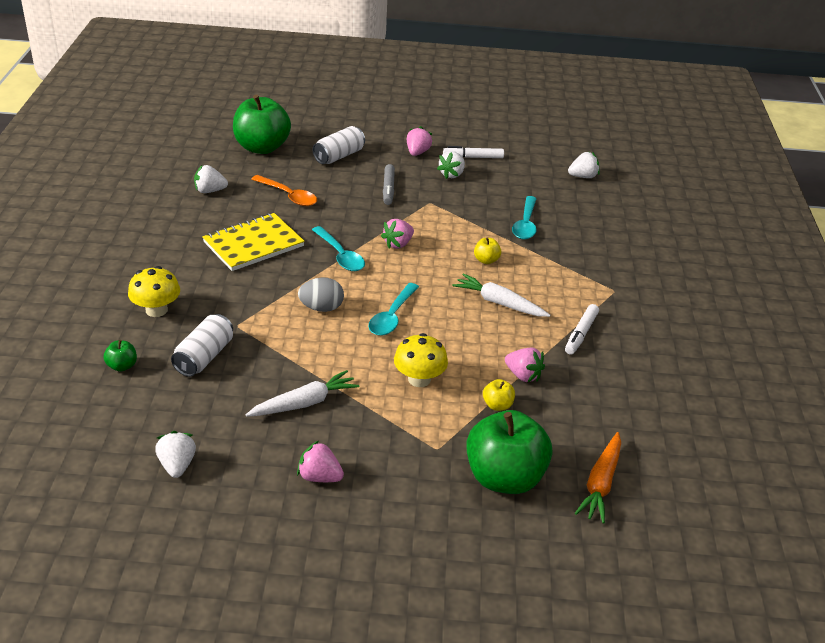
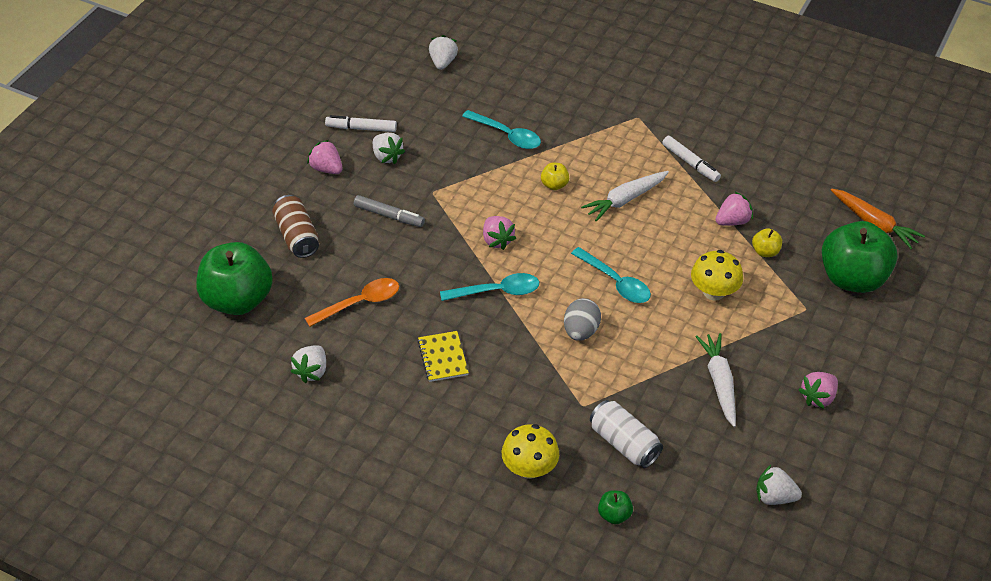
camera: 65 degrees left, 10 degrees up
yellow notebook [202,213,305,271] -> yellow notebook [418,331,469,382], size x0.57
white can [313,126,365,164] -> brown can [272,195,319,258]
white marker [443,146,504,158] -> white marker turned 75 degrees clockwise [325,115,397,132]

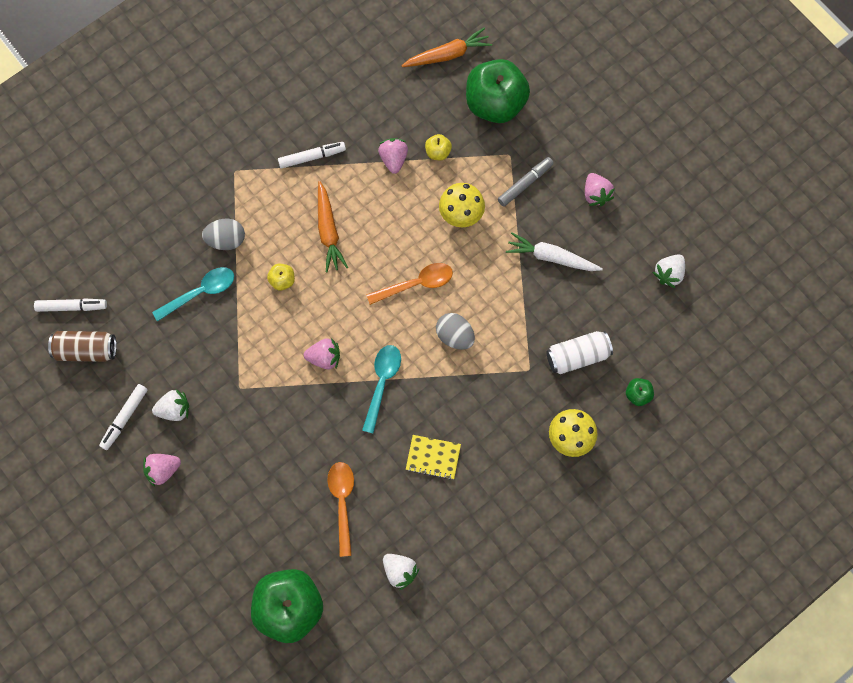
camera: 65 degrees left, 25 degrees up
brown can [272,195,319,258] -> brown can moved to [48,331,117,362]
grey marker [354,195,425,227] -> grey marker moved to [498,157,554,207]
white strawberry [429,35,458,70] -> white marker [34,298,107,312]
turquoise spoon [571,247,651,303] -> orange spoon [366,263,453,305]
white carrot [581,171,669,222] -> orange carrot [318,181,348,272]
none -> grey egg [202,218,245,250]

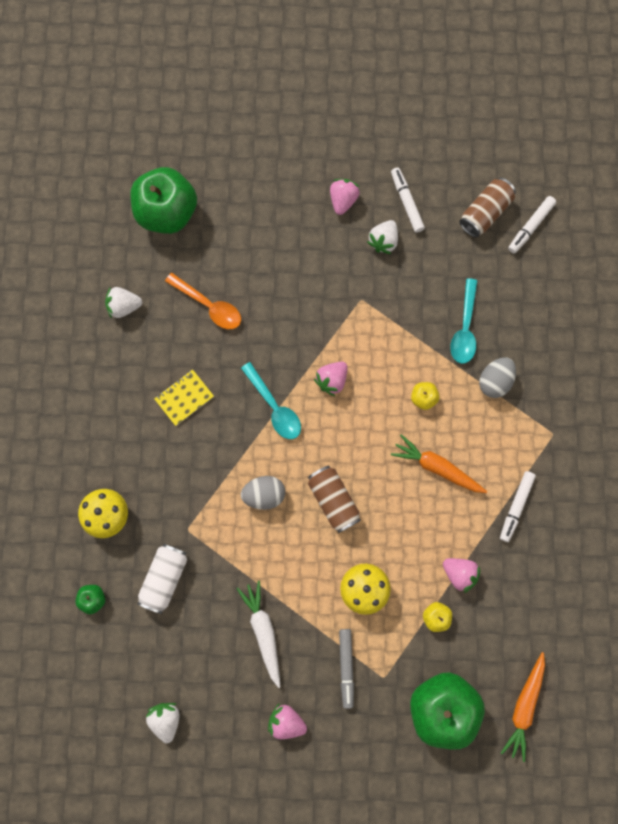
camera: 130 degrees right, 5 degrees up
orange spoon [366,263,453,305] -> brown can [308,465,361,533]
white carrot [506,232,603,271] -> white carrot turned 75 degrees counterclockwise [237,581,280,688]

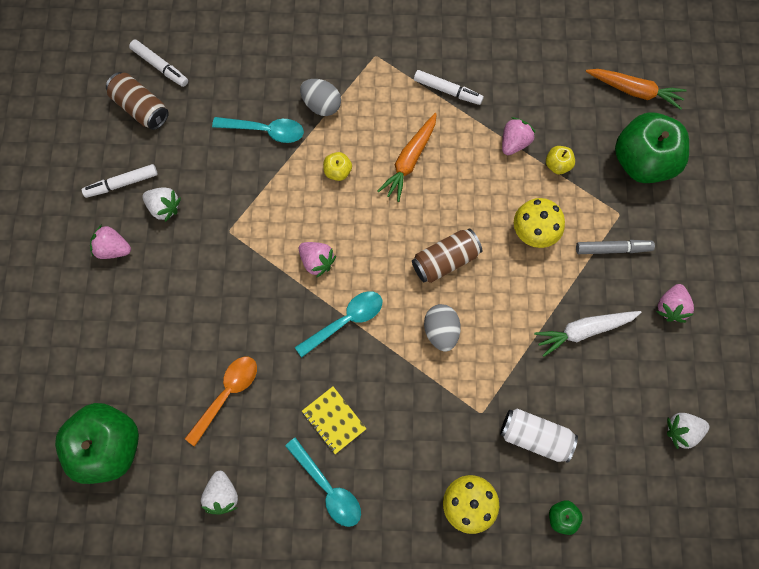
camera: 90 degrees left, 5 degrees down
none -> turquoise spoon [285,437,361,527]

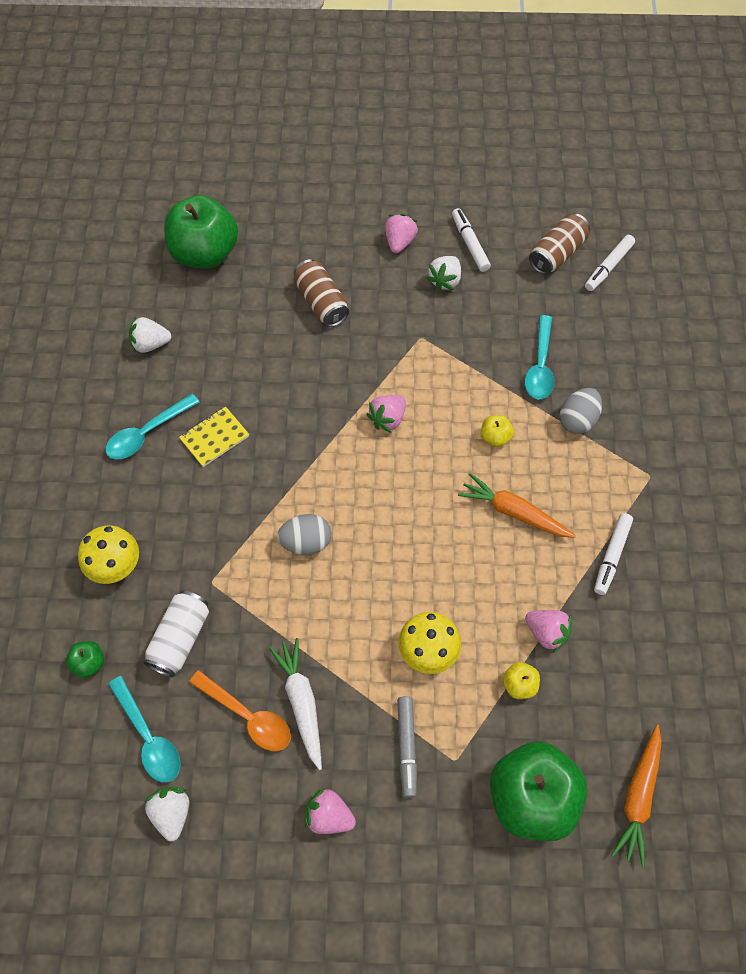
camera: 90 degrees right, 10 degrees down
orange spoon [185,357,257,446] -> orange spoon moved to [189,670,291,751]
turquoise spoon [295,291,382,358] -> turquoise spoon moved to [108,676,181,782]
brown can [412,229,482,283] -> brown can moved to [293,259,349,327]

